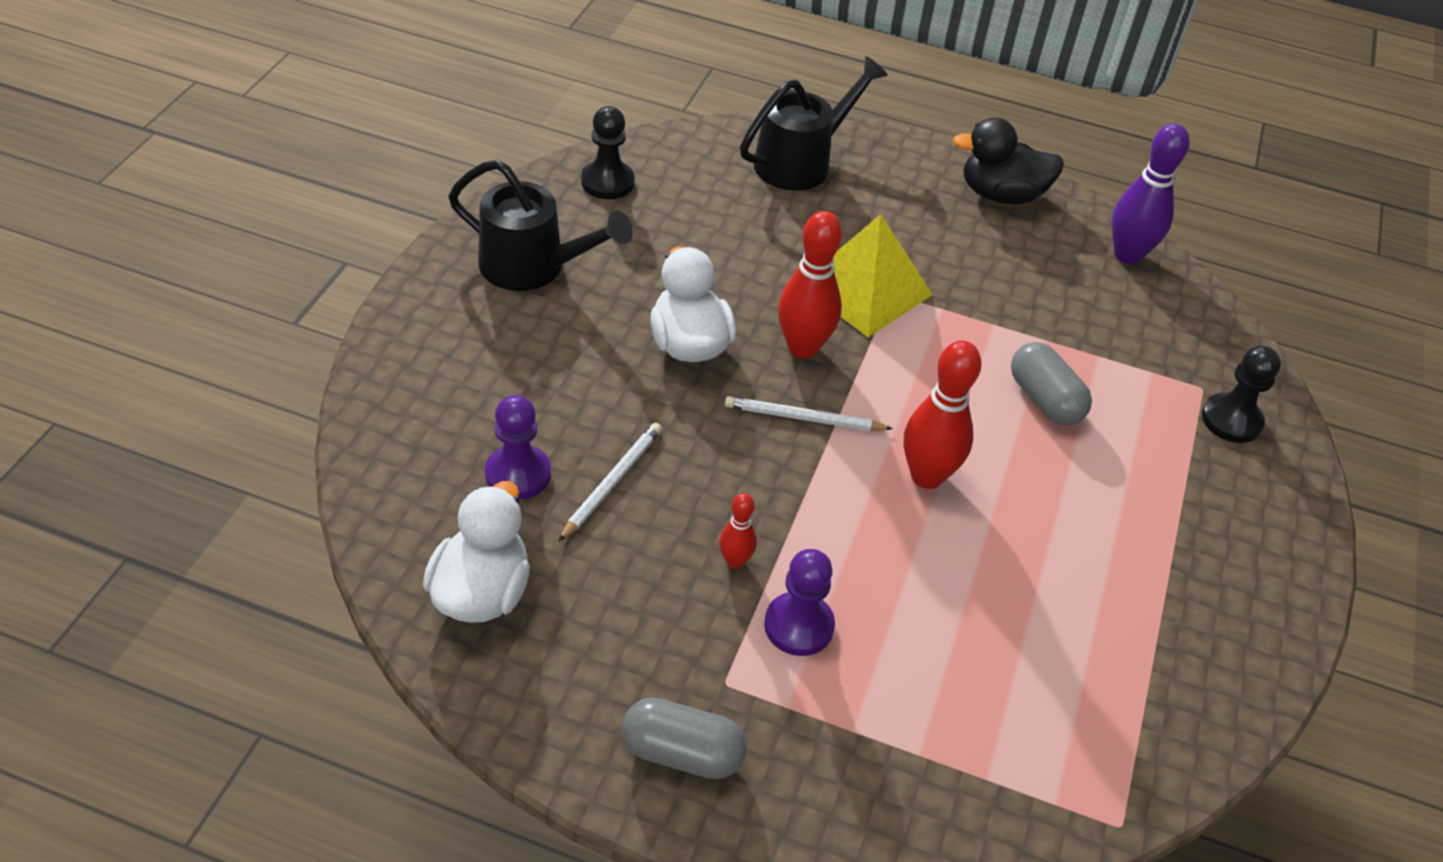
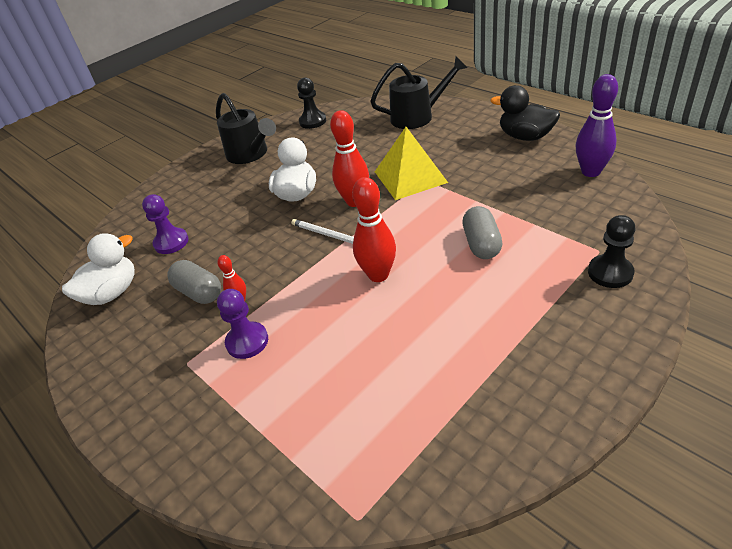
camera: 35 degrees right, 5 degrees down
white pencil [558,423,662,542] -> none
grey capsule [621,697,747,779] -> grey capsule moved to [167,260,221,304]

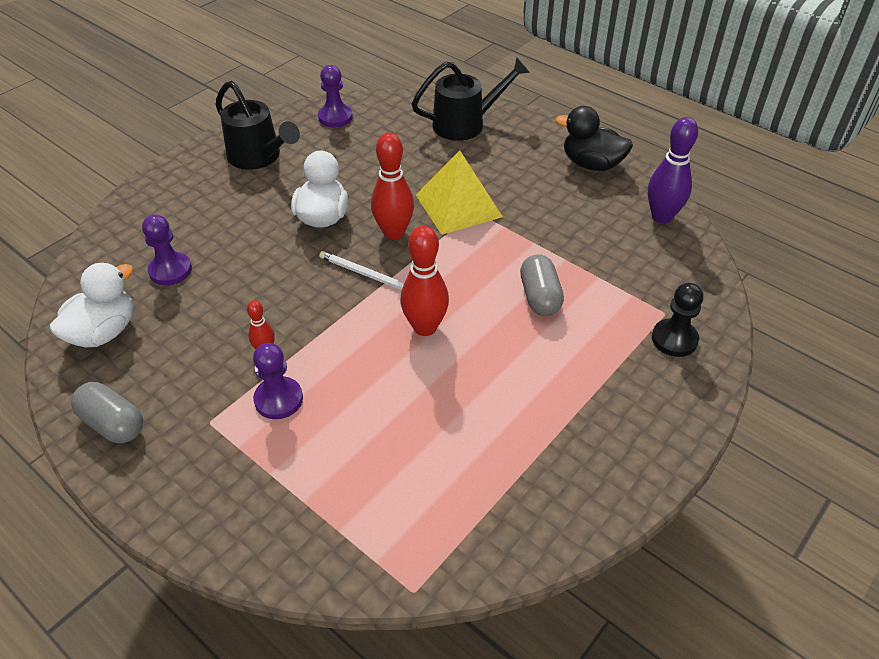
camera: 10 degrees left, 5 degrees up
grey capsule [167,260,221,304] -> grey capsule moved to [71,382,143,443]
black pawn [297,77,326,129] -> purple pawn [318,65,353,127]

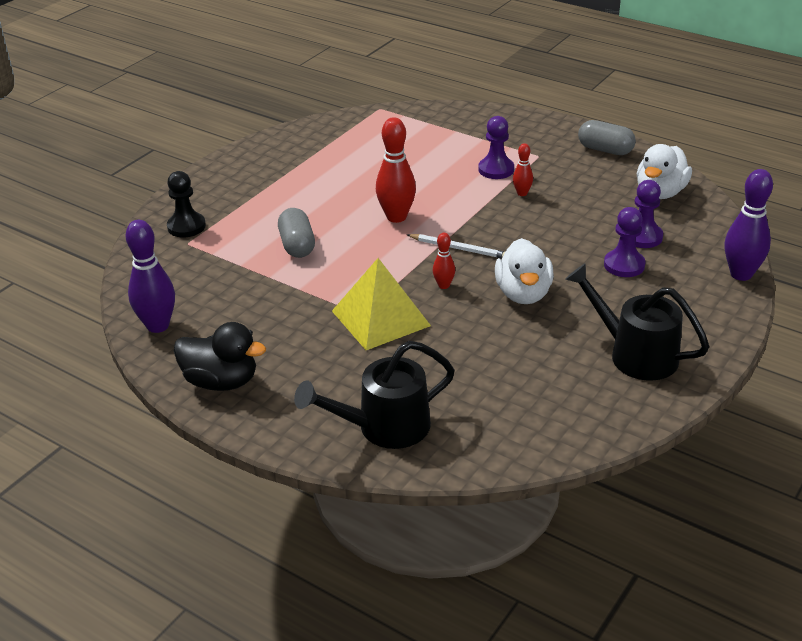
camera: 175 degrees right, 10 degrees down
purple pawn [318,65,353,127] -> purple pawn moved to [604,207,645,277]
red bowling pin [371,133,414,240] -> red bowling pin [433,233,455,289], size x0.52
none -> purple bowling pin [724,169,773,281]

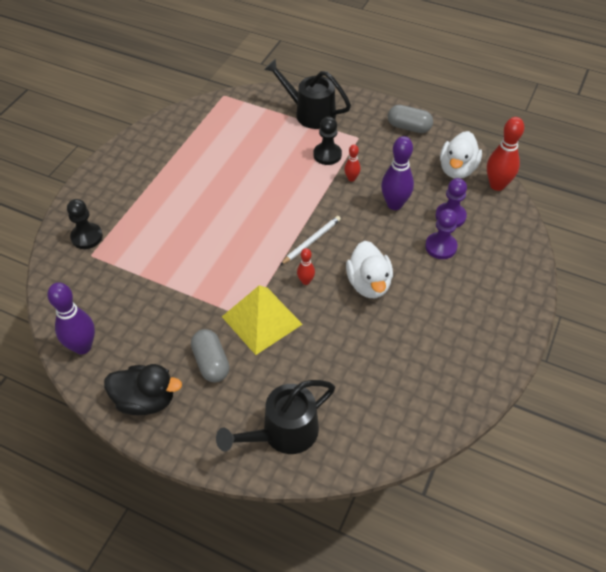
camera: 10 degrees left, 15 degrees up
grey capsule [278,208,315,258] -> grey capsule moved to [191,329,230,383]
red bowling pin [376,117,416,223] -> red bowling pin moved to [487,117,524,191]
white pencil [407,234,505,259] -> white pencil turned 60 degrees counterclockwise [280,216,341,265]
purple pawn [478,116,514,179] -> black pawn [313,117,342,165]
black watering can [565,263,709,381] -> black watering can moved to [264,59,351,129]
purple bowling pin [724,169,773,281] -> purple bowling pin moved to [381,136,414,210]

